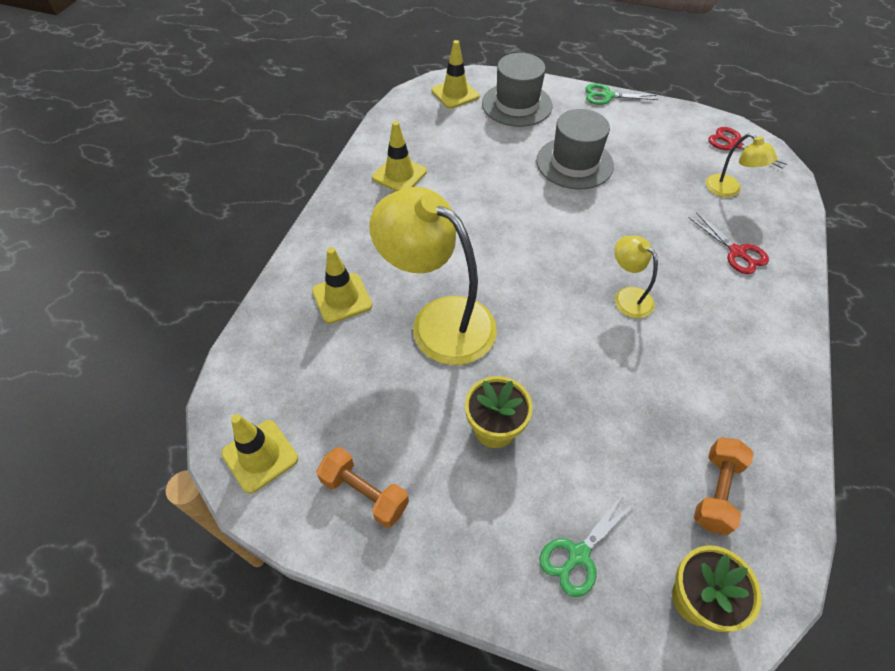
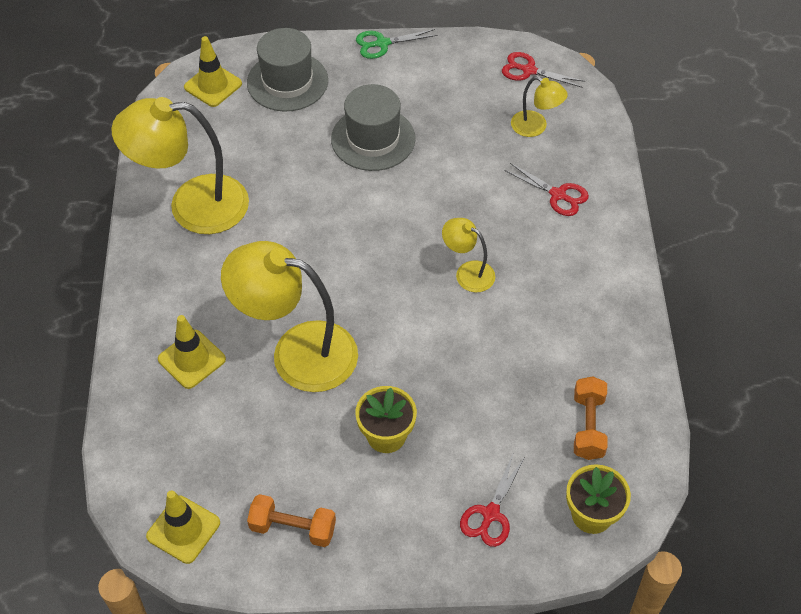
camera: 20 degrees left, 0 degrees up
yellow traffic cone [372,121,427,191] -> yellow lamp [111,97,249,234]
green scissors [540,493,635,597] -> red scissors [460,452,524,547]

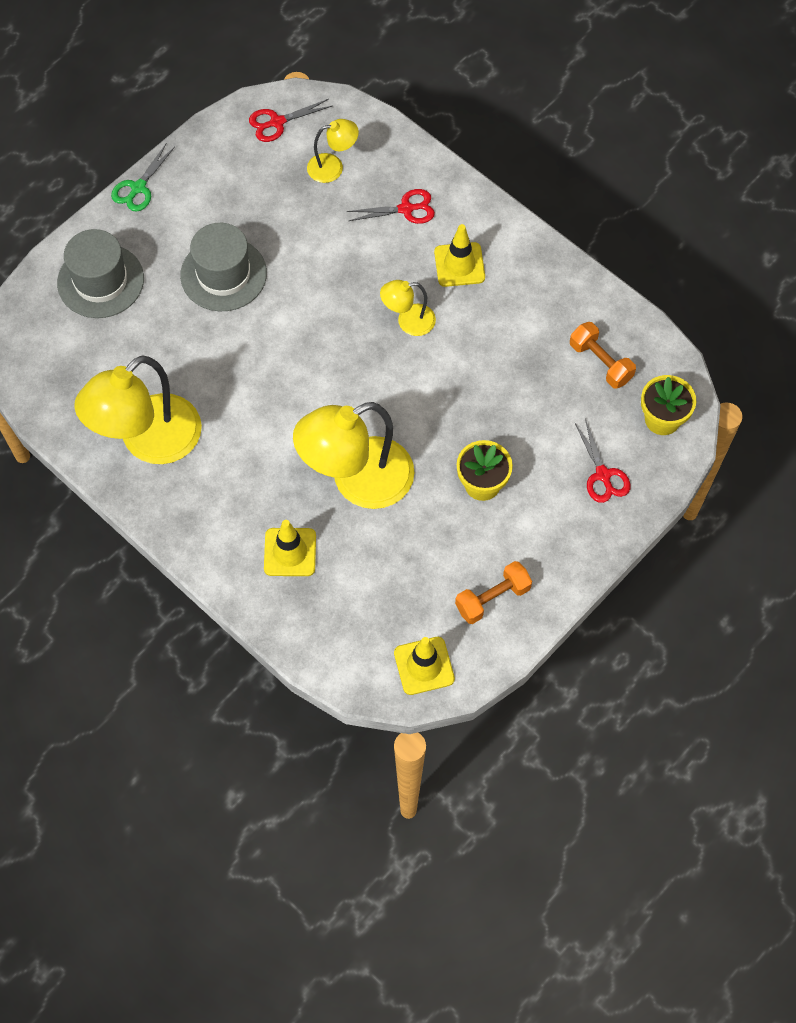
camera: 45 degrees left, 10 degrees up
yellow traffic cone [184,36,242,107] -> yellow traffic cone moved to [434,224,485,287]

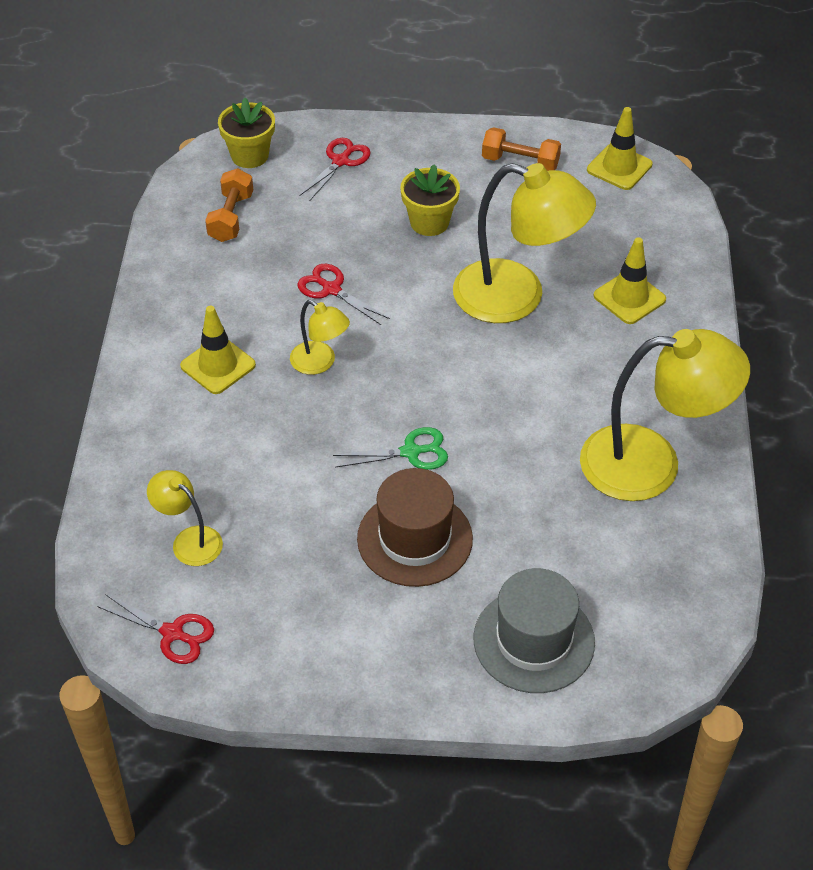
camera: 130 degrees left, 15 degrees down
green scissors [111,144,175,212] -> green scissors moved to [333,427,448,470]
grey hat [180,223,267,311] -> brown hat [357,468,473,587]
red scissors [347,189,435,224] -> red scissors moved to [297,264,390,325]

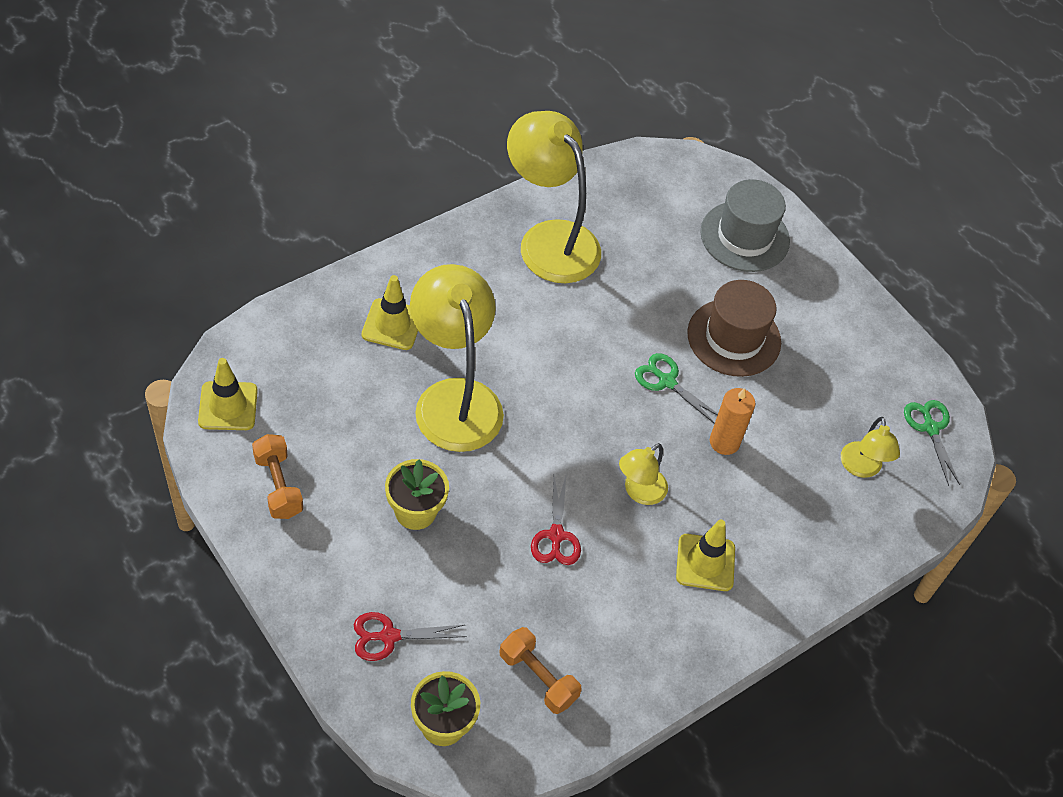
camera: 135 degrees left, 5 degrees up
red scissors [97,594,214,664] -> green scissors [904,400,960,486]
orange dumbbell [205,168,253,242] -> orange dumbbell turned 75 degrees clockwise [499,627,582,714]
yellow lamp [290,300,350,375] -> yellow lamp turned 135 degrees counterclockwise [619,443,668,505]
none -> orange candle [710,388,755,455]

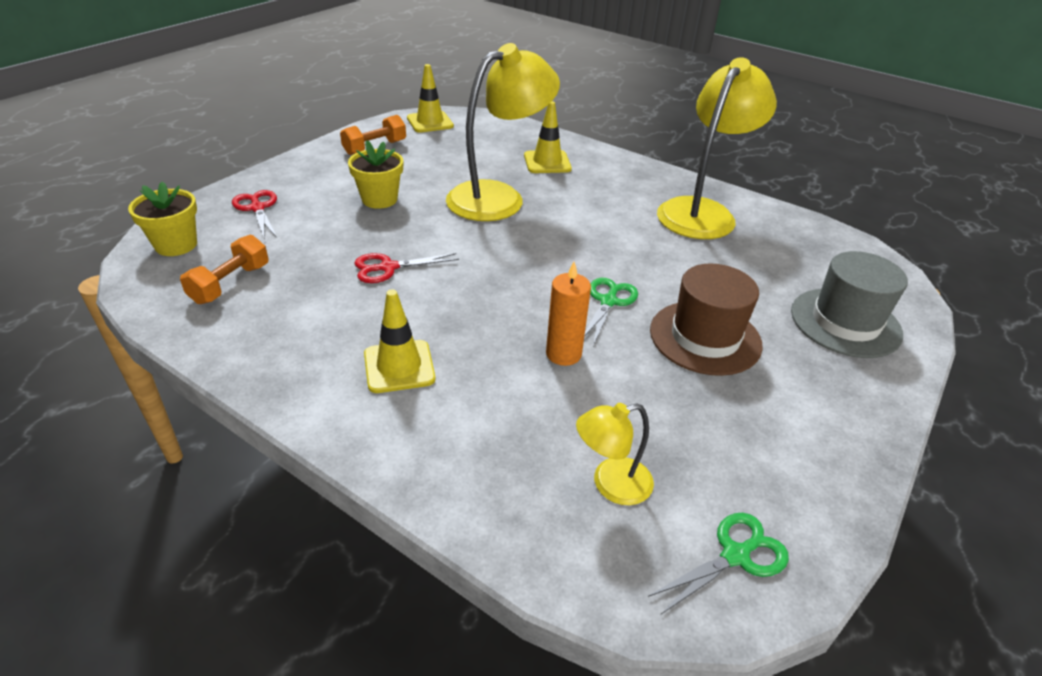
camera: 75 degrees right, 15 degrees down
yellow lamp [619,443,668,505] -> none

